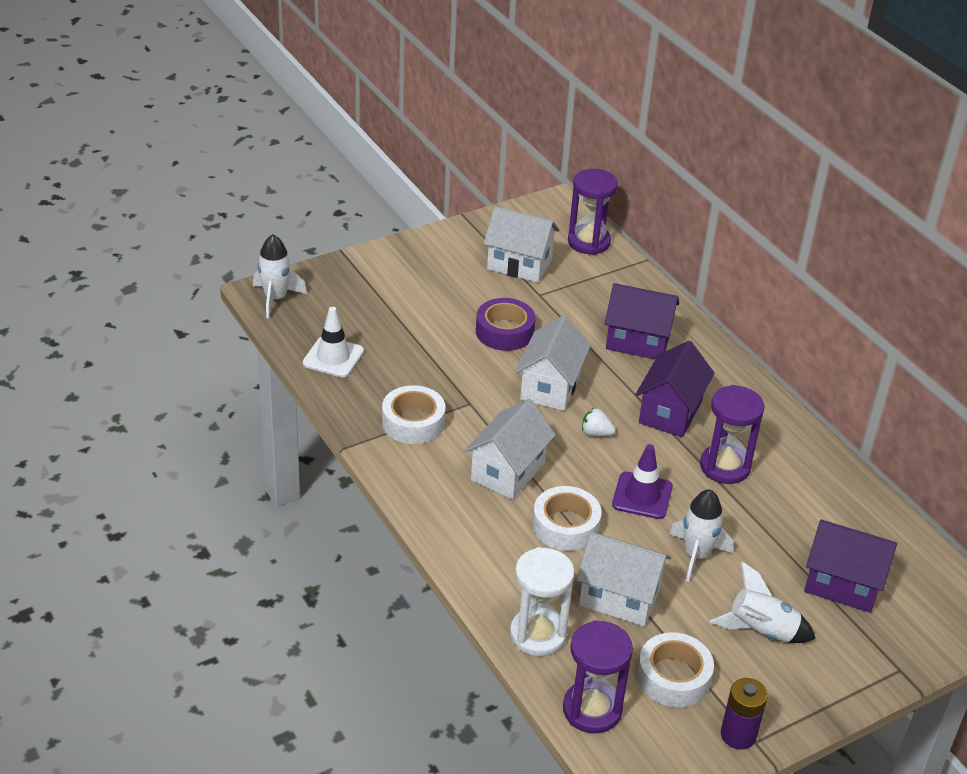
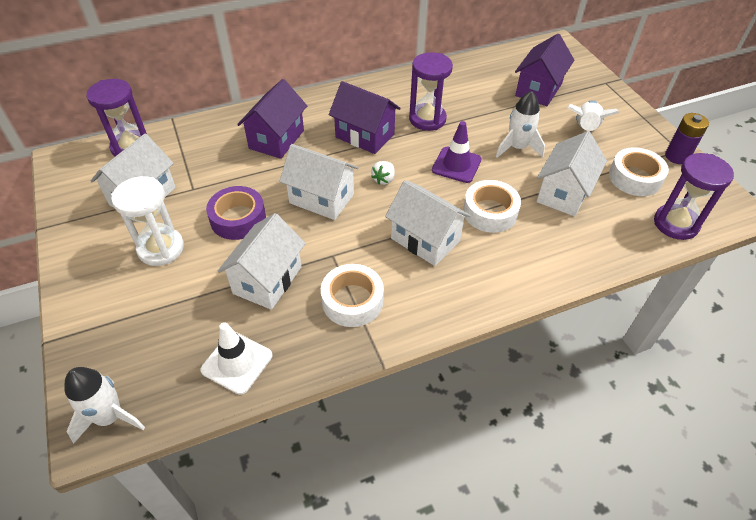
camera: 80 degrees left, 10 degrees up
white hourglass [510,547,575,656] -> white hourglass moved to [111,176,184,266]
none -> white house [218,213,306,310]

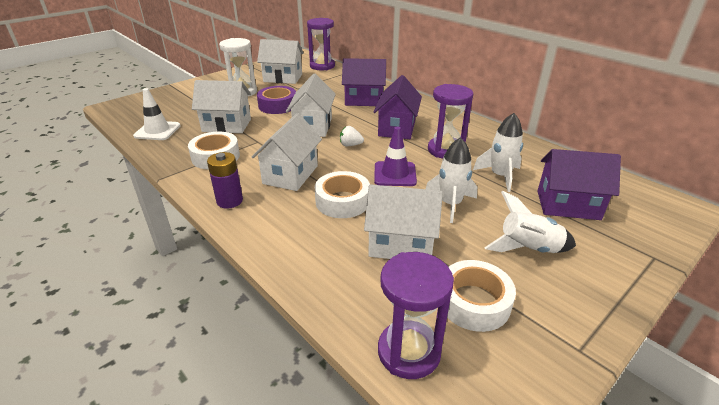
camera: 70 degrees right, 15 degrees down
white rocket [65,367,145,444] -> white rocket moved to [473,113,523,192]
purple battery [665,113,709,164] -> purple battery moved to [207,152,243,209]

